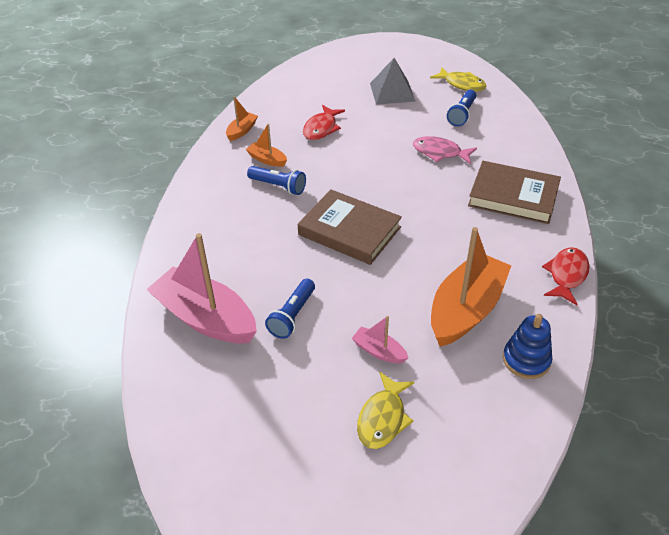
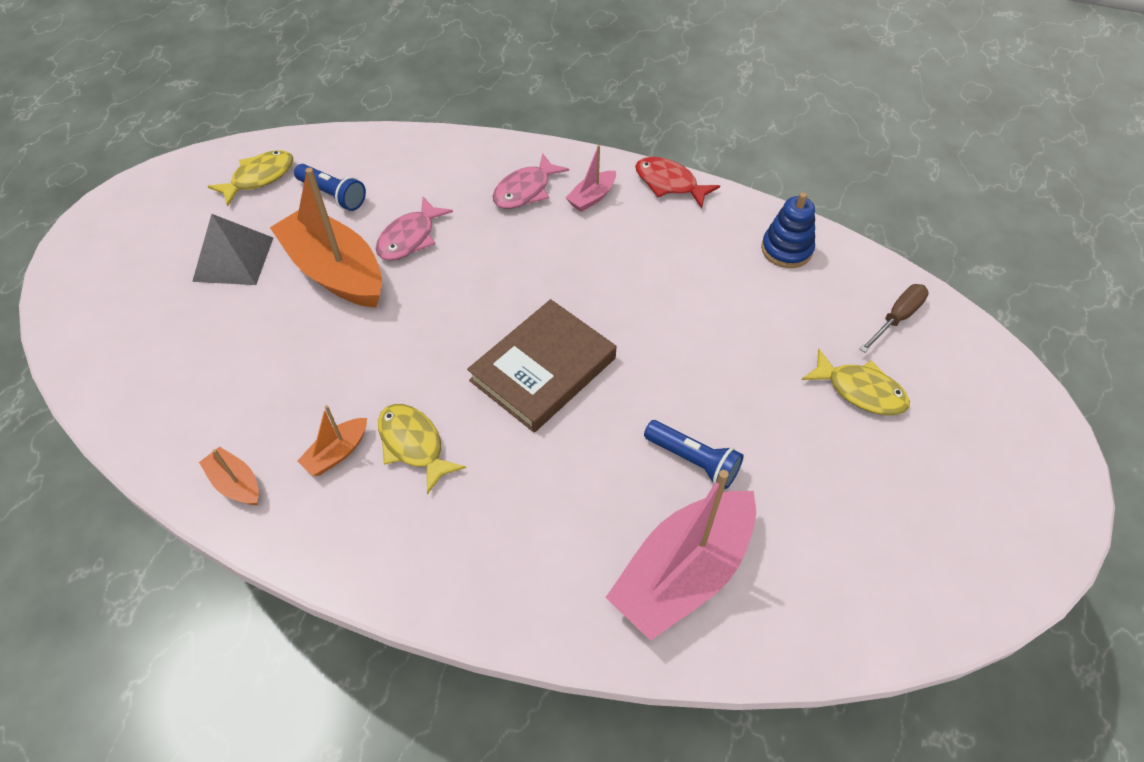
camera: 80 degrees left, 10 degrees up
blue flashlight [247,166,306,195] -> yellow fish [378,404,466,494]
red fish [303,105,345,140] -> none
pink boat [352,316,408,363] -> pink boat moved to [566,145,616,212]
orange boat [431,227,511,347] -> orange boat moved to [270,167,382,308]
brown book [468,161,561,224] -> pink fish [492,153,569,209]
none -> brown screwdriver [860,284,929,353]

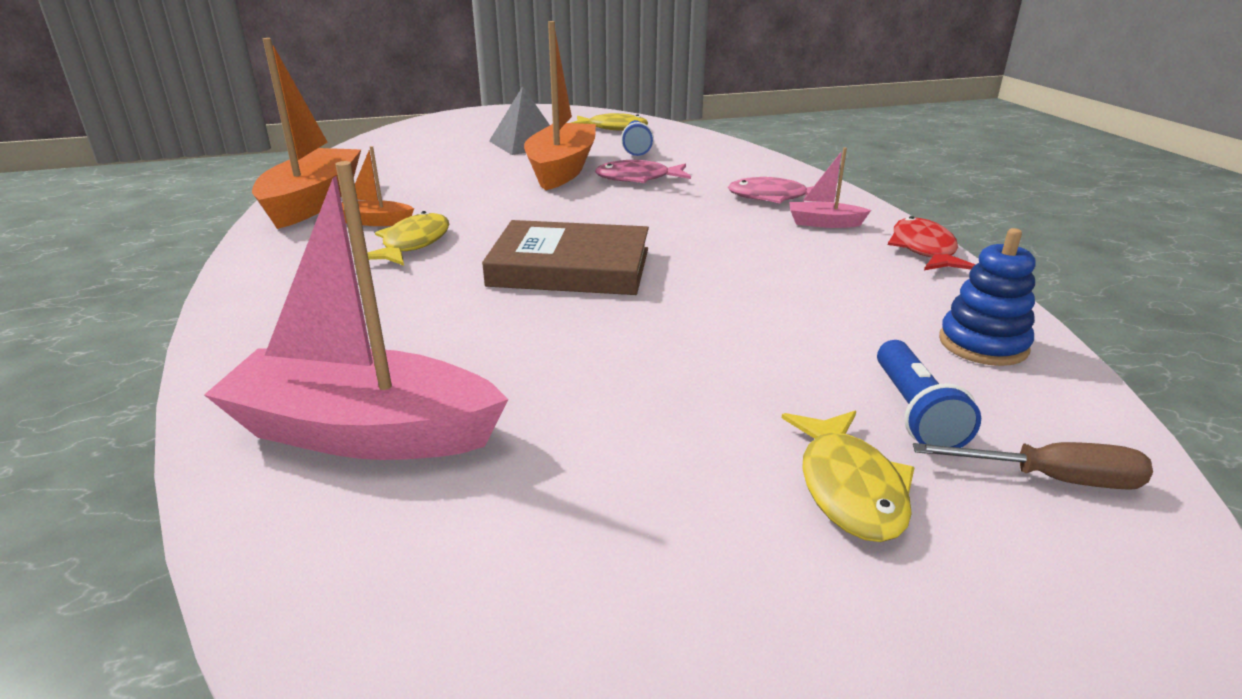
camera: 55 degrees right, 25 degrees down
orange boat [199,446,259,505] -> orange boat [252,38,361,229], size x2.19
blue flashlight [644,420,744,489] -> blue flashlight moved to [877,340,981,448]

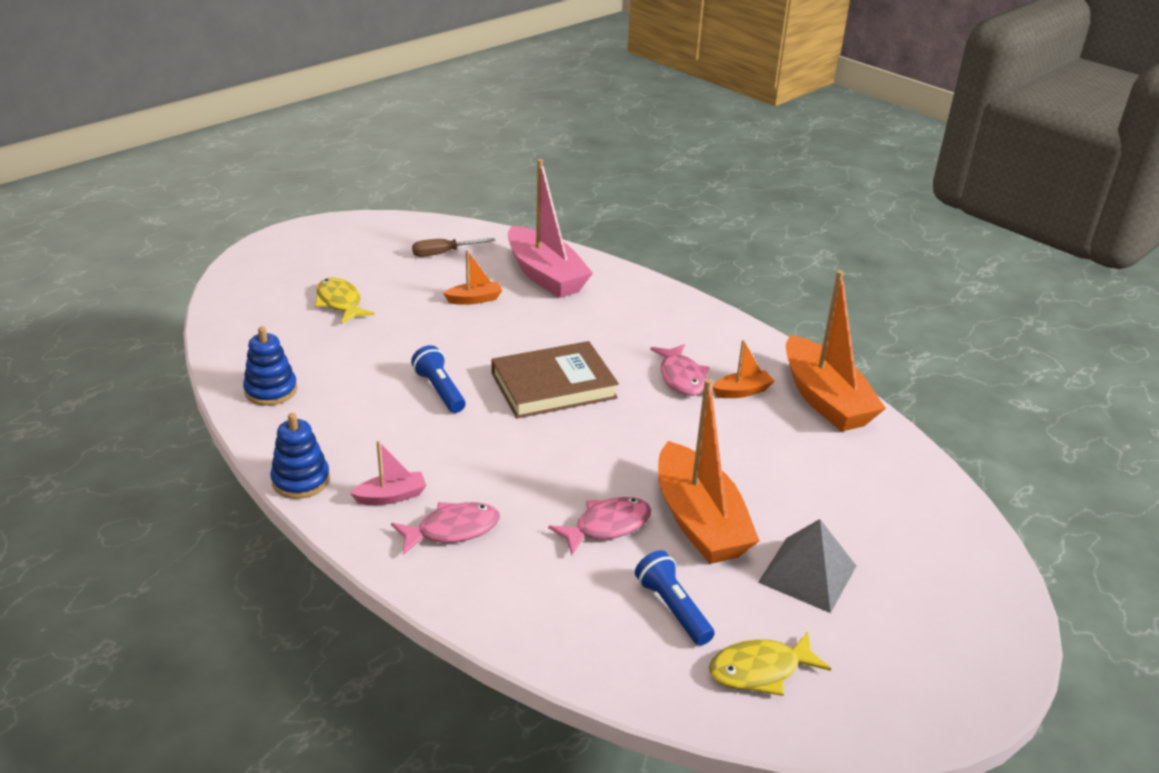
camera: 150 degrees right, 5 degrees up
pink boat [204,161,508,460] -> pink boat turned 75 degrees clockwise [508,159,593,298]
yellow fish [367,211,449,266] -> pink fish [650,344,709,396]
blue flashlight [877,340,981,448] -> blue flashlight moved to [411,345,466,413]
red fish [888,216,976,270] -> blue stacking toy [270,413,330,499]
brown screwdriver [913,442,1153,490] -> brown screwdriver moved to [412,238,496,257]
none -> orange boat [443,250,502,305]

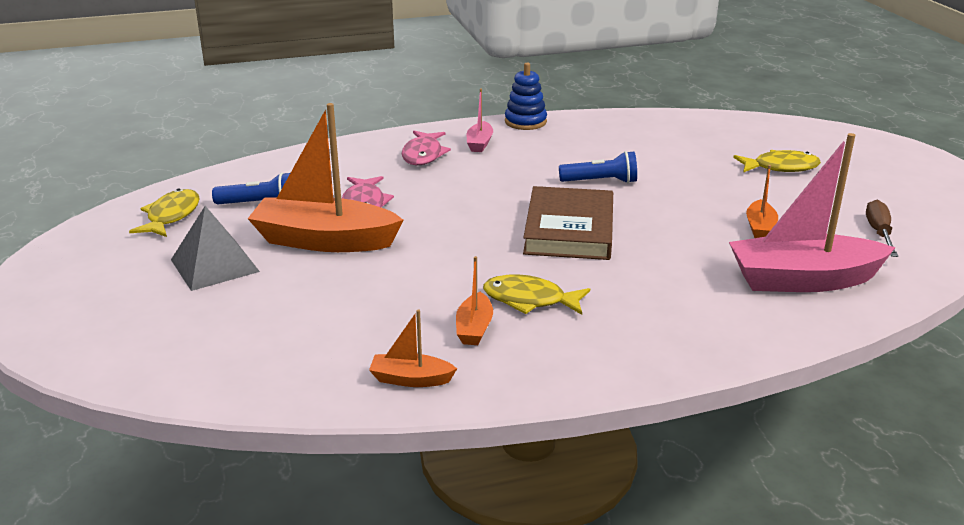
camera: 120 degrees right, 5 degrees down
blue stacking toy [243,326,297,406] -> none
pink fish [650,344,709,396] -> yellow fish [483,274,590,315]
orange boat [786,270,886,432] -> orange boat [369,310,457,387], size x0.46

